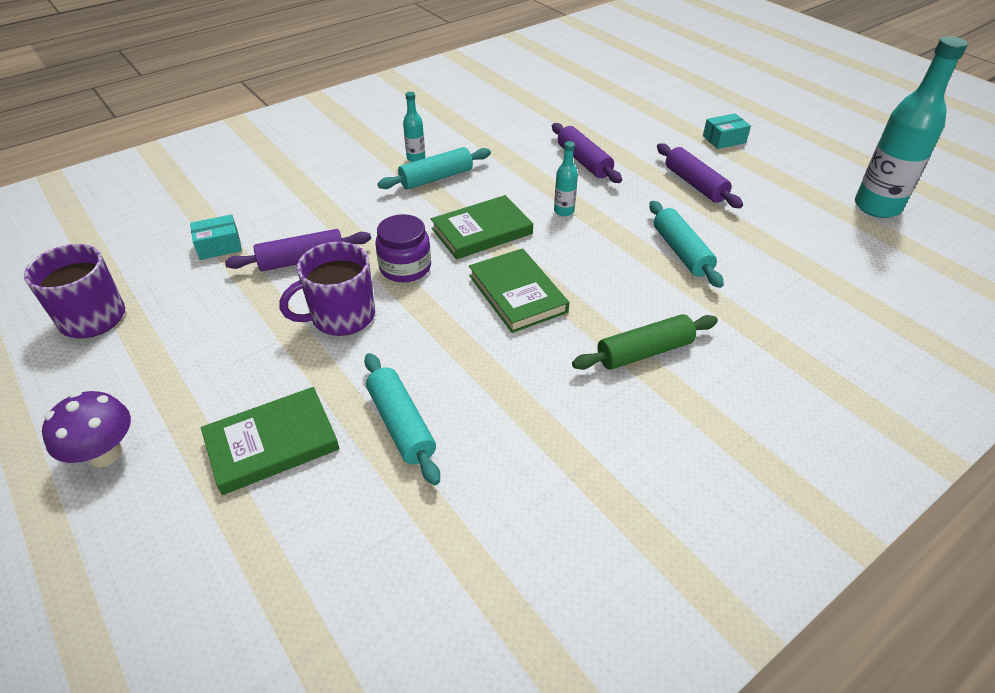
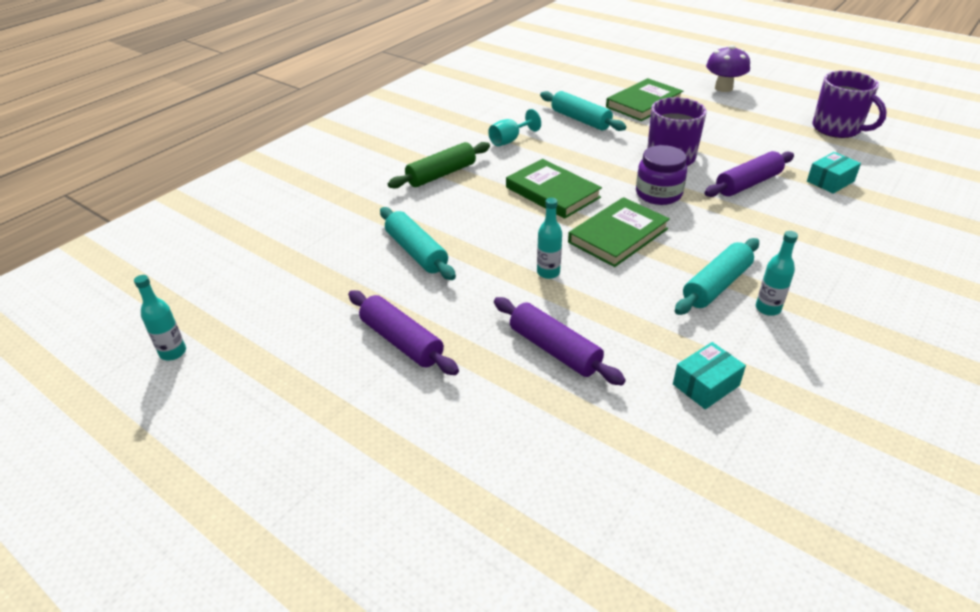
camera: 165 degrees right, 5 degrees down
turquoise box [703,113,751,149] -> turquoise box moved to [673,342,746,409]
turquoise bottle [855,36,968,218] -> turquoise bottle [134,275,186,360], size x0.45
none -> turquoise goblet [488,109,541,146]

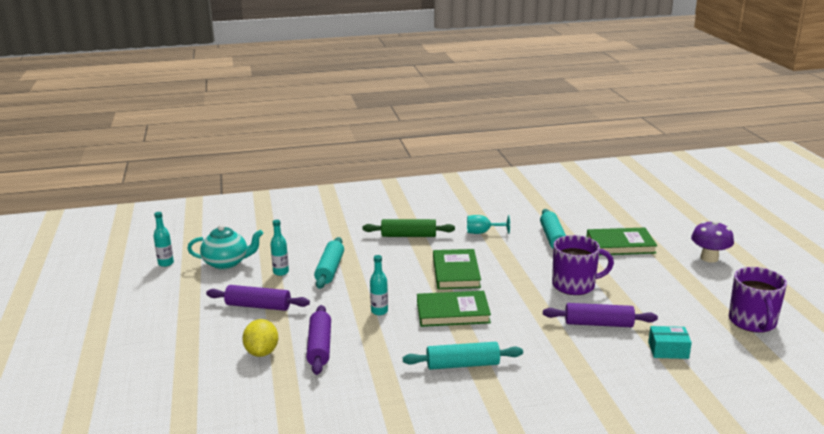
camera: 40 degrees right, 15 degrees down
purple rolling pin [348,290,459,375] -> purple rolling pin turned 75 degrees counterclockwise [206,285,310,311]
purple jar [636,145,687,205] -> none
turquoise box [673,342,746,409] -> none
turquoise bottle [756,231,798,316] -> turquoise bottle moved to [270,220,289,276]
none -> turquoise teapot [187,225,263,270]
none -> yellow lemon [242,319,278,357]

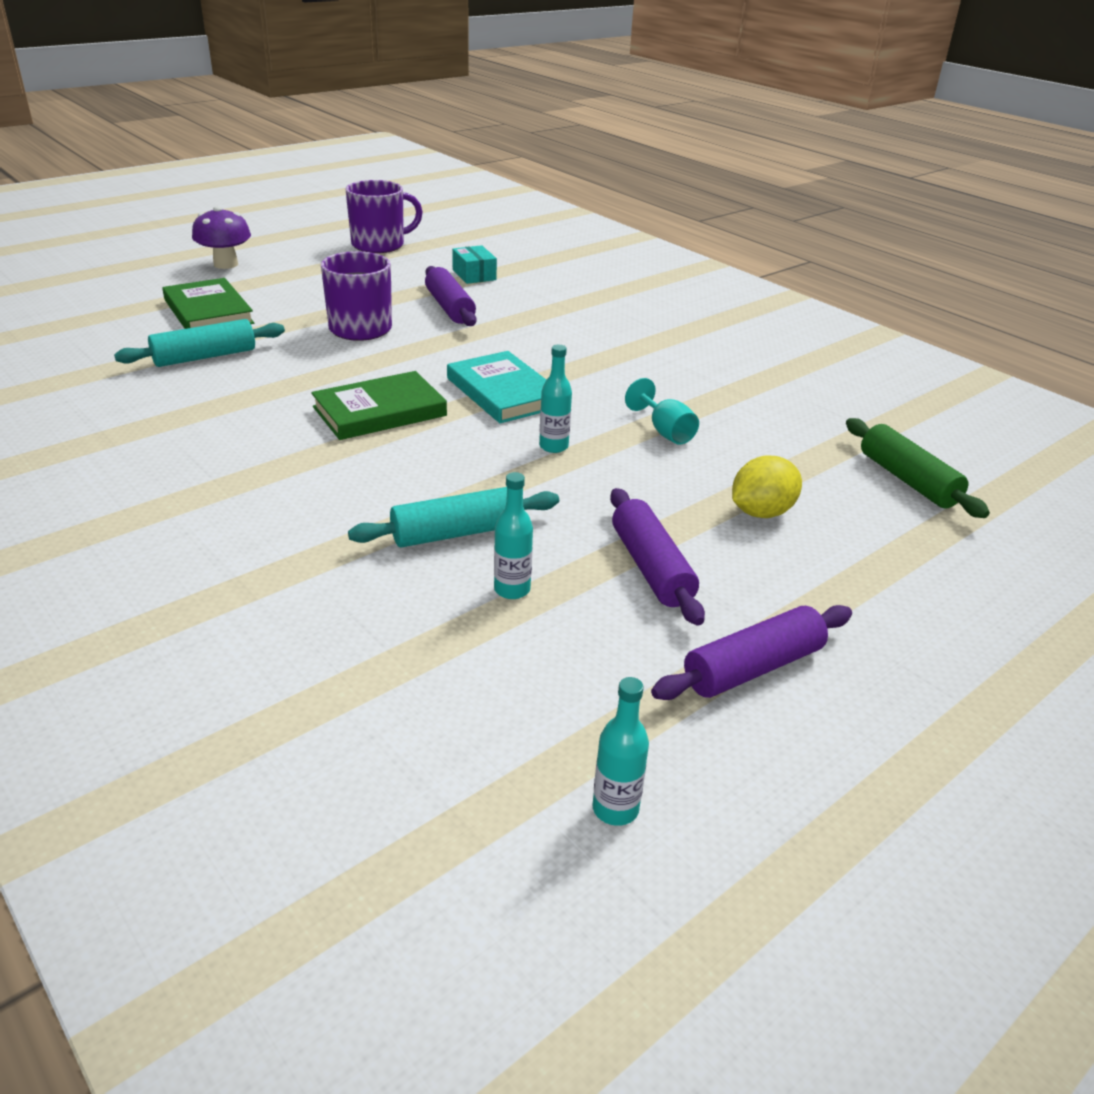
camera: 120 degrees left, 10 degrees up
turquoise teapot [187,225,263,270] -> none
purple rolling pin [306,305,331,375] -> purple rolling pin moved to [651,605,852,700]
green rolling pin [362,219,455,237] -> green rolling pin moved to [846,418,990,518]
turquoise rolling pin [403,342,523,370] -> none
green book [417,291,491,327] -> turquoise book [447,351,546,423]
turquoise goblet [467,215,510,234] -> turquoise goblet moved to [625,378,699,444]

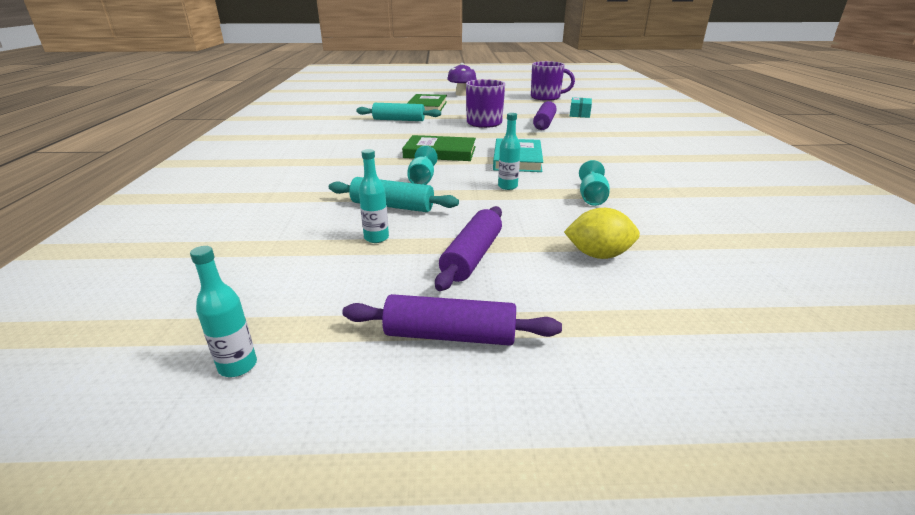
camera: 40 degrees right, 5 degrees down
green rolling pin [846,418,990,518] -> none
none -> turquoise goblet [407,146,438,185]

